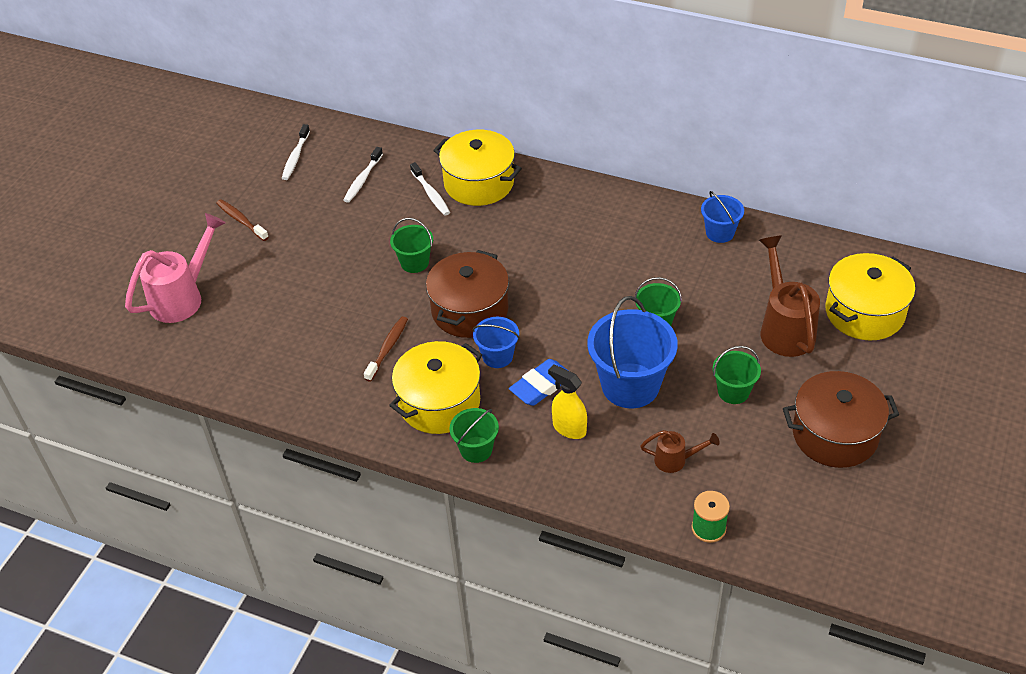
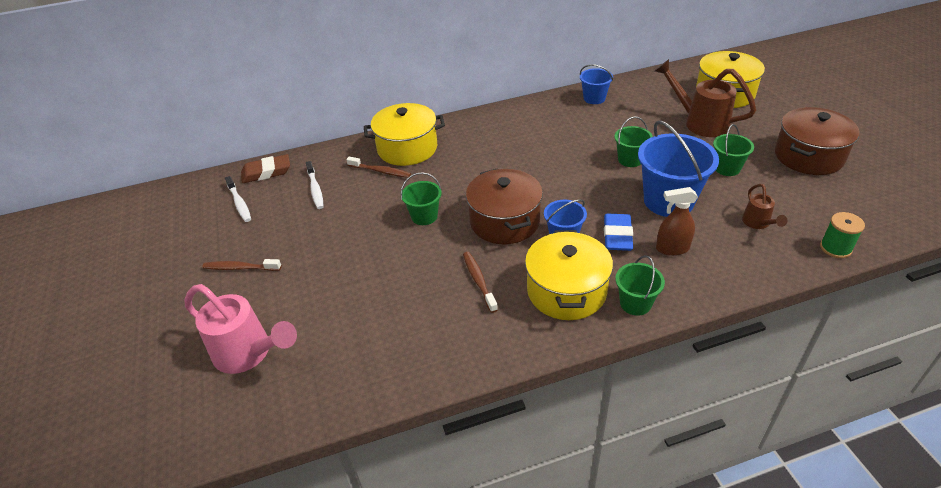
camera: 40 degrees left, 5 degrees down
pink watering can [125,213,225,323] -> pink watering can turned 120 degrees clockwise [184,284,297,374]
white toothbrush [410,162,450,216] -> brown toothbrush [346,157,411,178]
yellow spray bottle [548,364,587,439] -> brown spray bottle [656,187,698,256]
brown watering can [640,430,720,473] -> brown watering can turned 120 degrees clockwise [742,184,787,229]
none -> brown eraser [241,154,290,183]

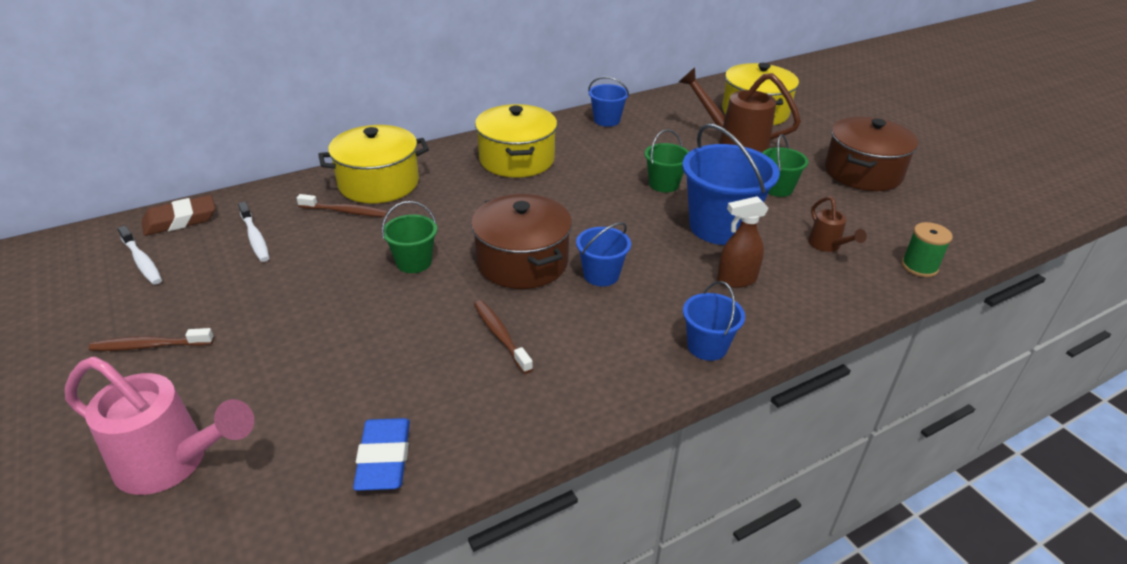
camera: 15 degrees left, 5 degrees down
yellow pot [525,230,613,320] -> yellow pot moved to [475,104,557,178]
blue eraser [604,214,633,251] -> blue eraser moved to [353,418,410,491]
green bucket [615,255,665,316] -> blue bucket [683,281,745,361]

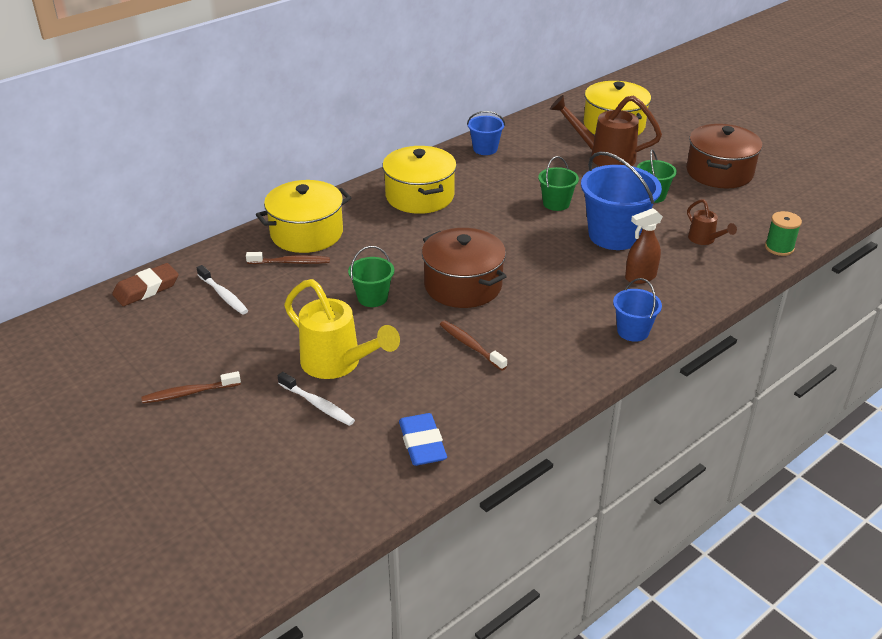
camera: 10 degrees left, 0 degrees up
pink watering can [65,357,254,495] -> none
white toothbrush [117,226,162,285] -> white toothbrush moved to [278,372,355,426]
blue bucket [576,222,631,286] -> none
none -> yellow watering can [284,279,400,379]

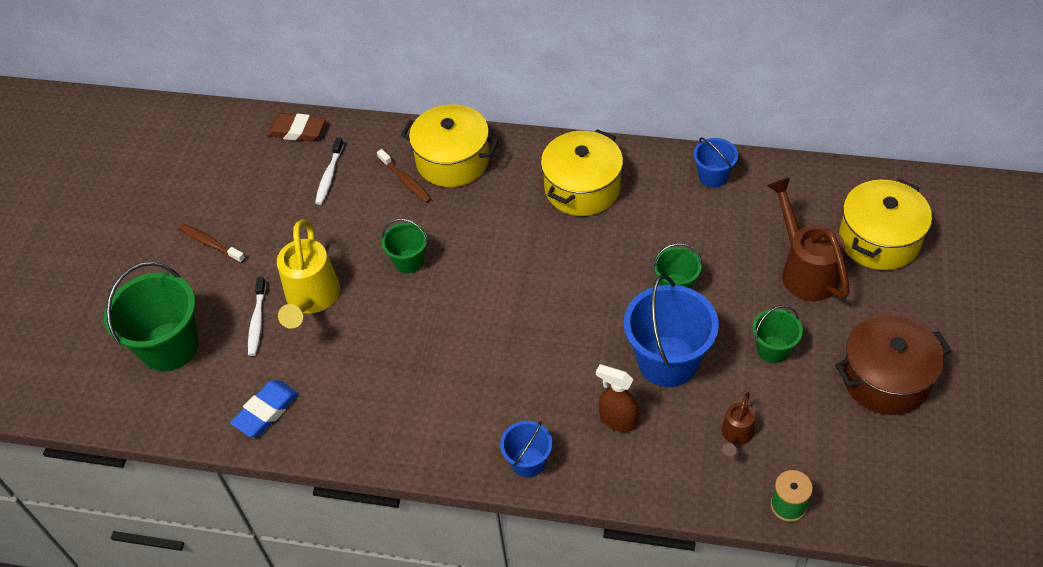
camera: 55 degrees right, 15 degrees up
brown pot [422,228,507,308] -> none
brown toothbrush [440,321,507,371] -> none
none -> green bucket [104,262,199,371]

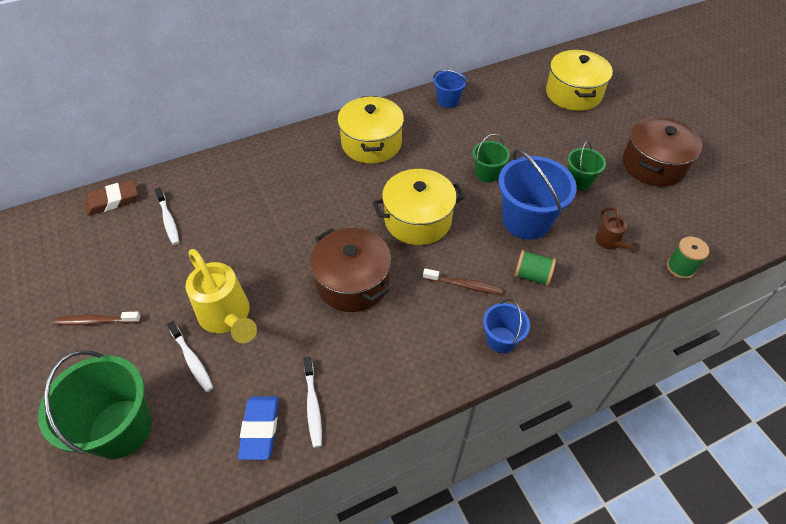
camera: 40 degrees left, 0 degrees up
brown toothbrush [377,149,432,203] -> brown toothbrush moved to [423,268,503,295]
green bucket [382,219,428,274] -> none
yellow pot [401,104,499,187] -> yellow pot moved to [373,169,465,245]
brown spray bottle [596,364,639,432] -> green spool [514,250,556,286]
brown watering can [767,178,850,301] -> none
none -> white toothbrush [303,357,322,448]
none -> brown pot [310,228,391,312]

